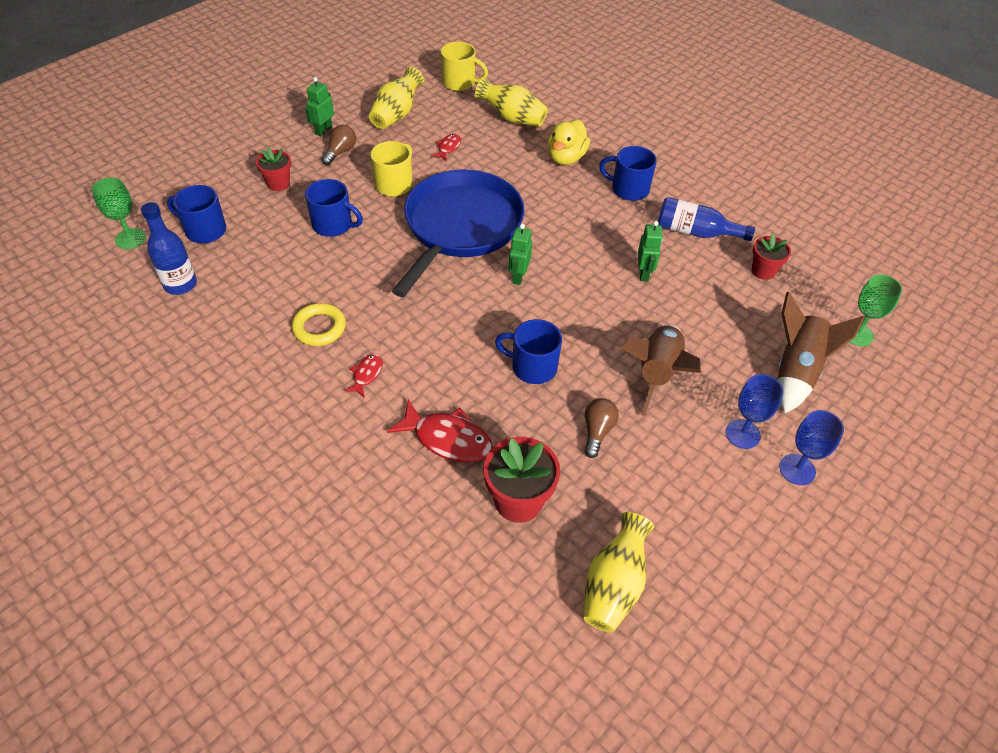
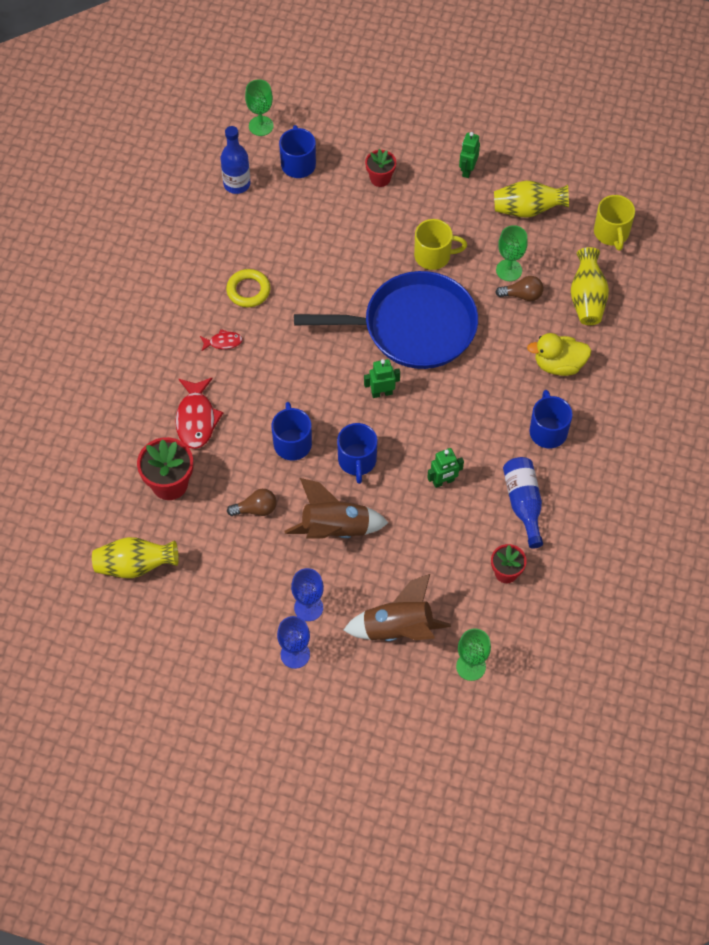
camera: 65 degrees right, 10 degrees up
green robot [305,77,334,136] -> green robot turned 75 degrees counterclockwise [459,132,480,178]
blue mug [305,179,363,237] -> blue mug moved to [337,423,378,484]
brown light bulb [321,125,356,165] -> brown light bulb moved to [495,276,543,301]
red fish [431,134,461,161] -> green goblet [496,225,528,281]

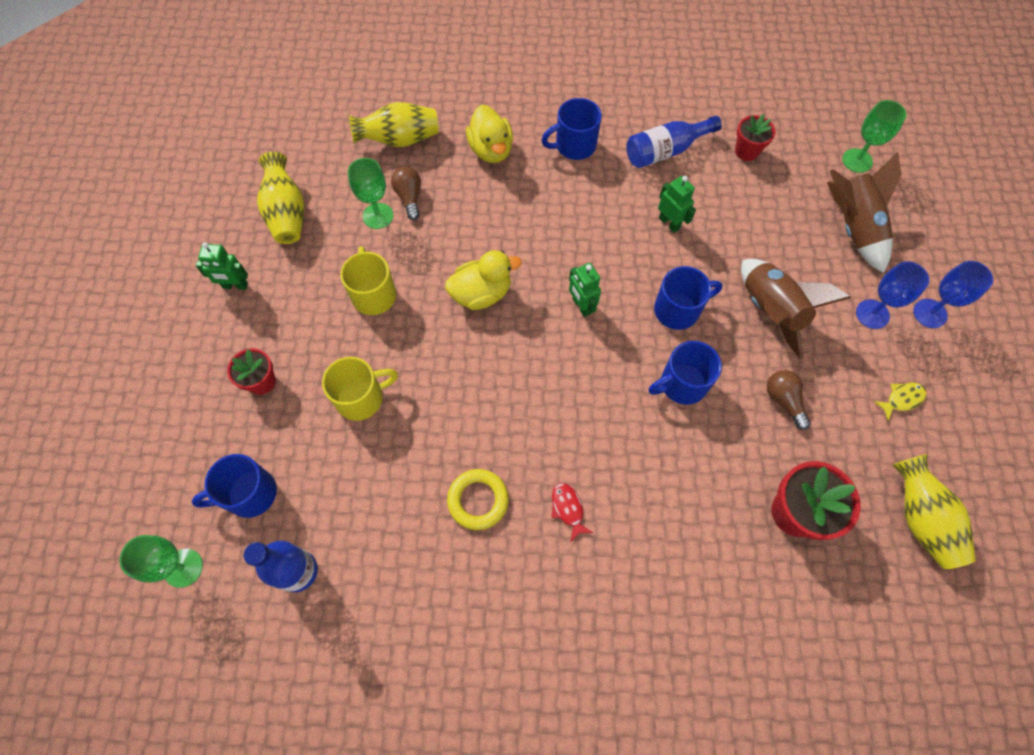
camera: 105 degrees left, 5 degrees up
red fish [175,377,223,449] -> none
blue pan [294,271,478,369] -> yellow duck [445,250,522,310]
yellow mug [594,195,635,251] -> yellow mug moved to [322,357,398,421]
none -> yellow fish [874,383,927,421]

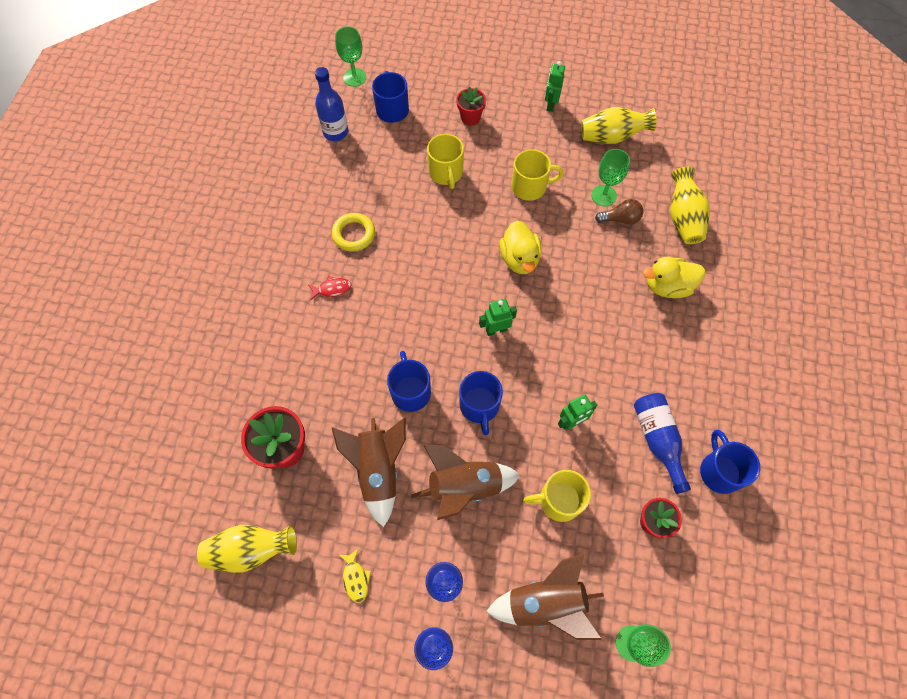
camera: 100 degrees right, 0 degrees up
blue mug [541,98,602,160] -> blue mug moved to [700,430,760,494]
brown light bulb [767,370,811,430] -> brown rocket [331,418,406,527]
none -> yellow mug [523,470,591,522]

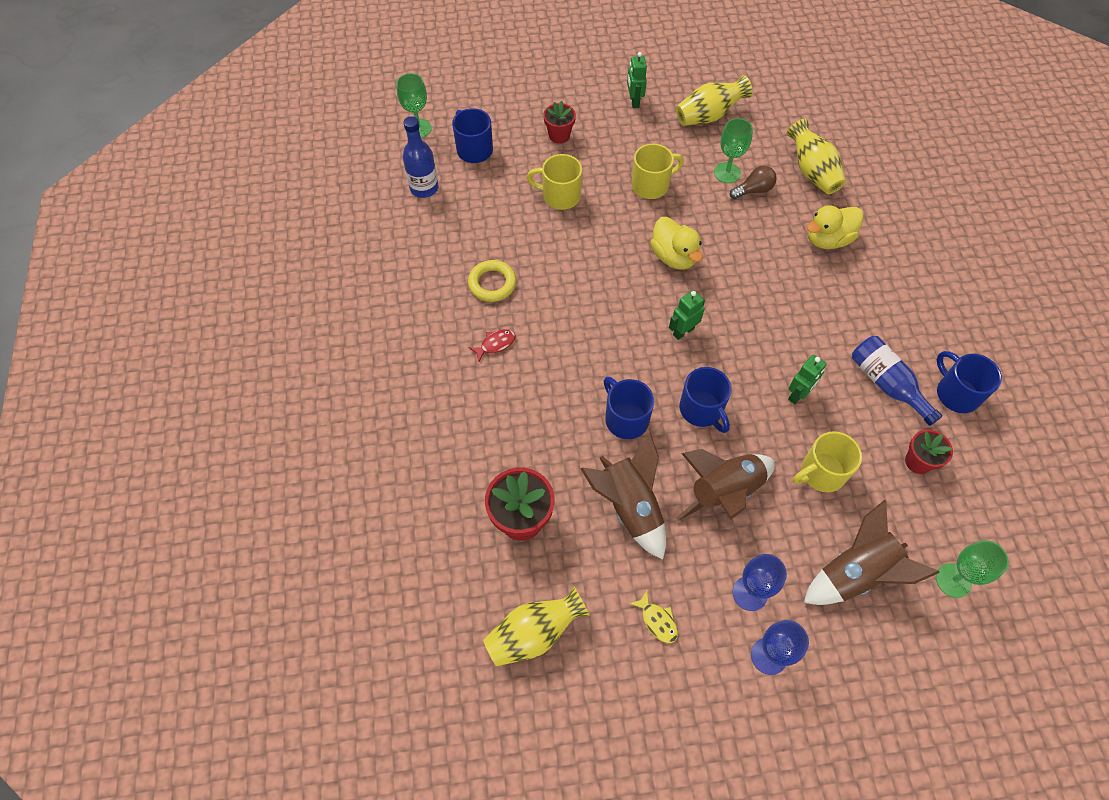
camera: 20 degrees left, 5 degrees down
yellow mug [427,134,464,189] -> yellow mug turned 135 degrees clockwise [527,154,582,210]

